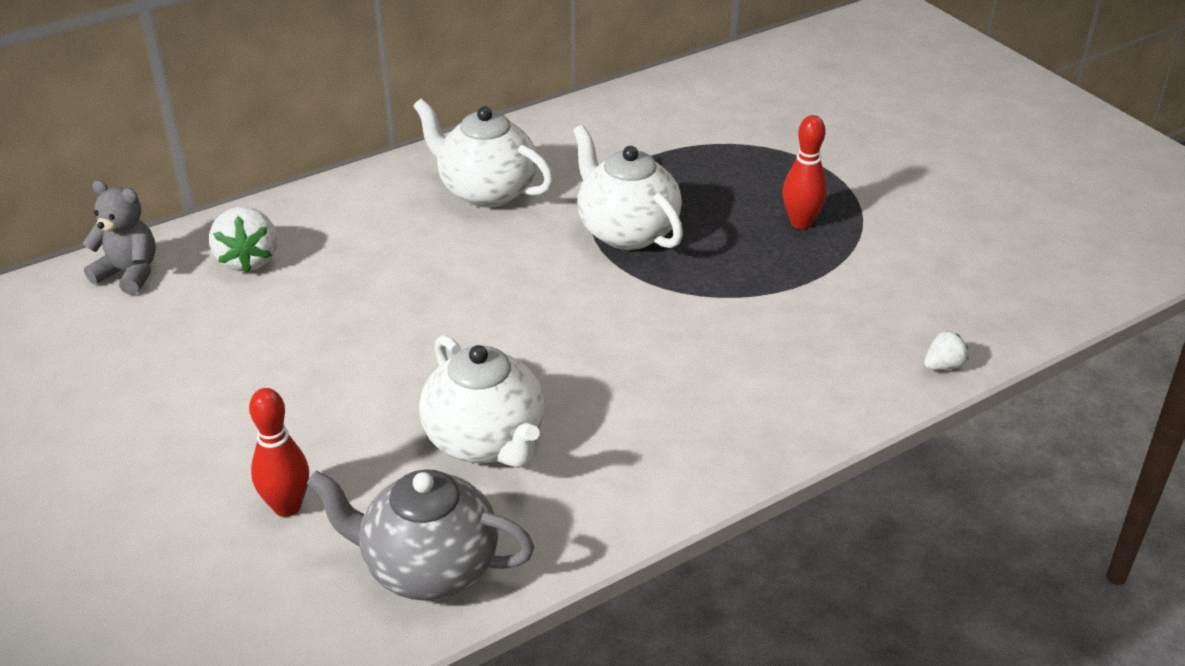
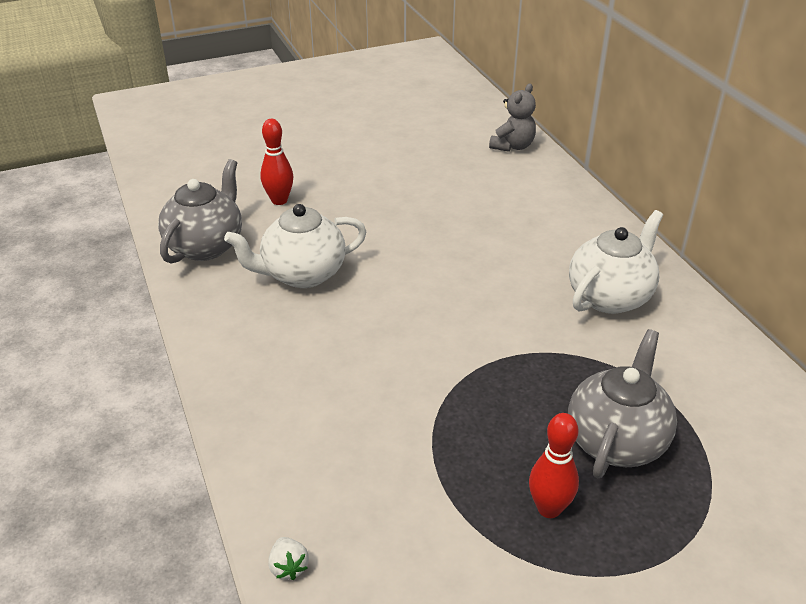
camera: 100 degrees right, 0 degrees up
white strawberry [209,207,277,273] -> none
white teapot [573,125,683,250] -> none
none -> grey teapot [568,329,677,478]

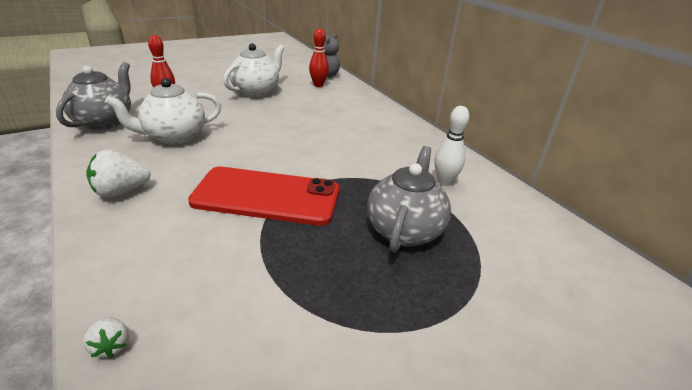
camera: 10 degrees left, 5 degrees down
red bowling pin [529,413,579,518] -> red bowling pin moved to [309,28,329,87]
white teapot [569,210,664,314] -> white teapot moved to [223,43,284,97]
none -> white strawberry [86,150,151,198]
none -> red phone [188,167,339,226]
none -> white bowling pin [435,106,469,186]

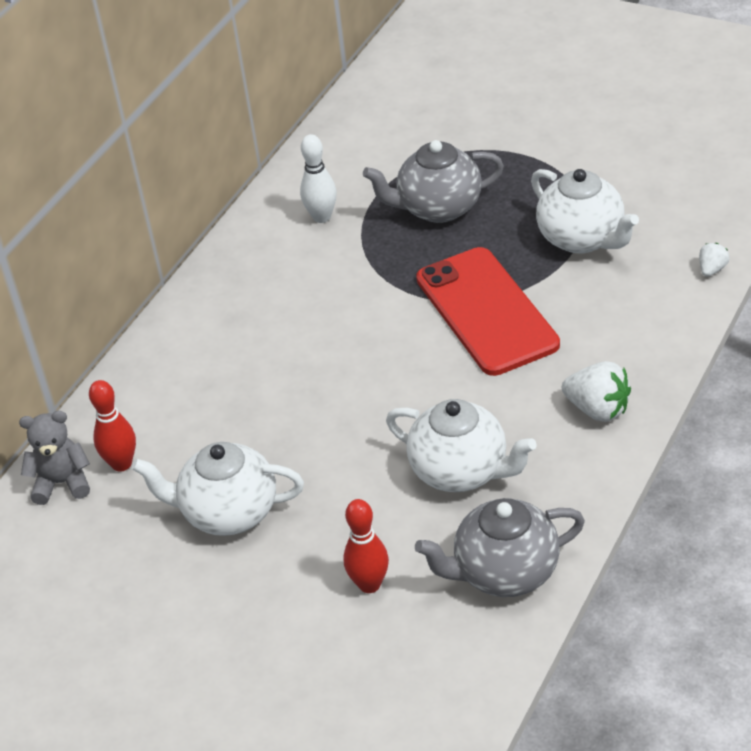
camera: 115 degrees left, 10 degrees up
none -> white teapot [531,169,639,253]

